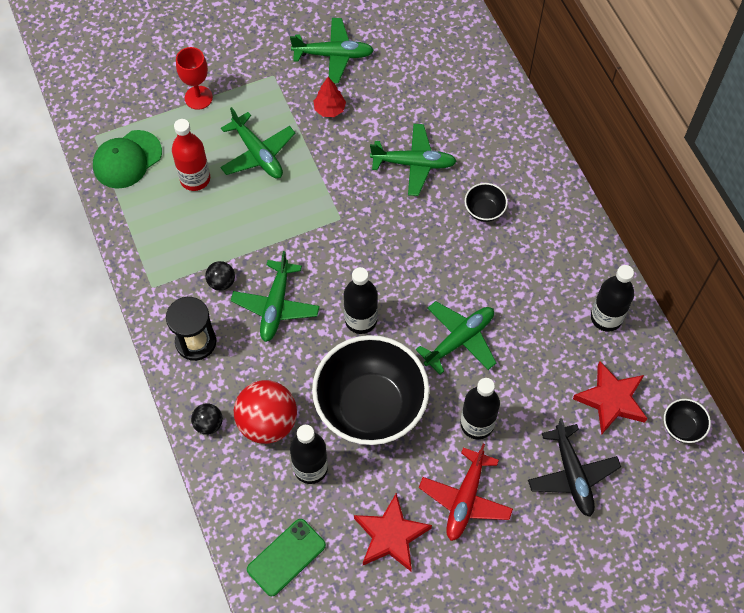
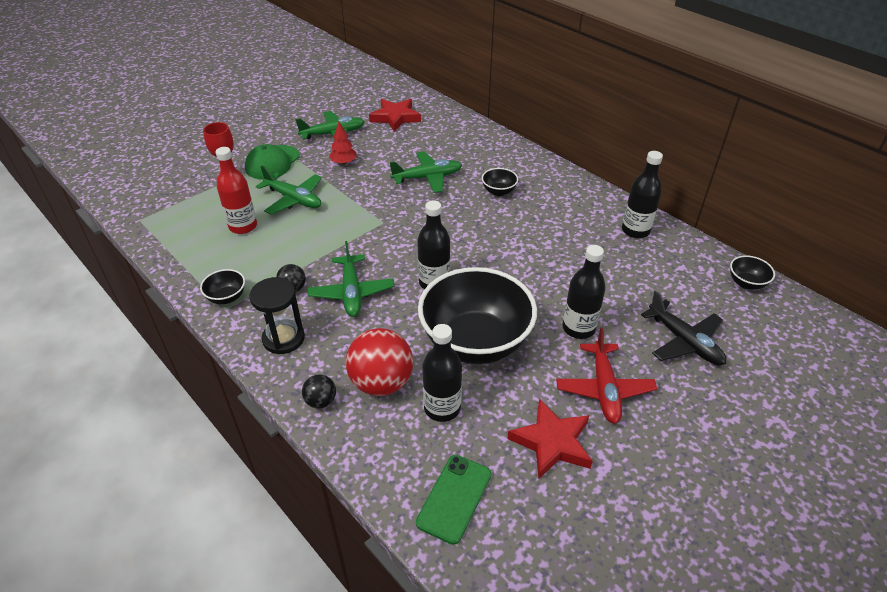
camera: 20 degrees left, 20 degrees down
green cap [93,130,162,188] -> green cap moved to [245,144,300,180]
green plane [416,301,496,375] -> none
red star [573,361,648,434] -> red star moved to [369,99,421,132]
none -> black bowl [200,269,245,304]

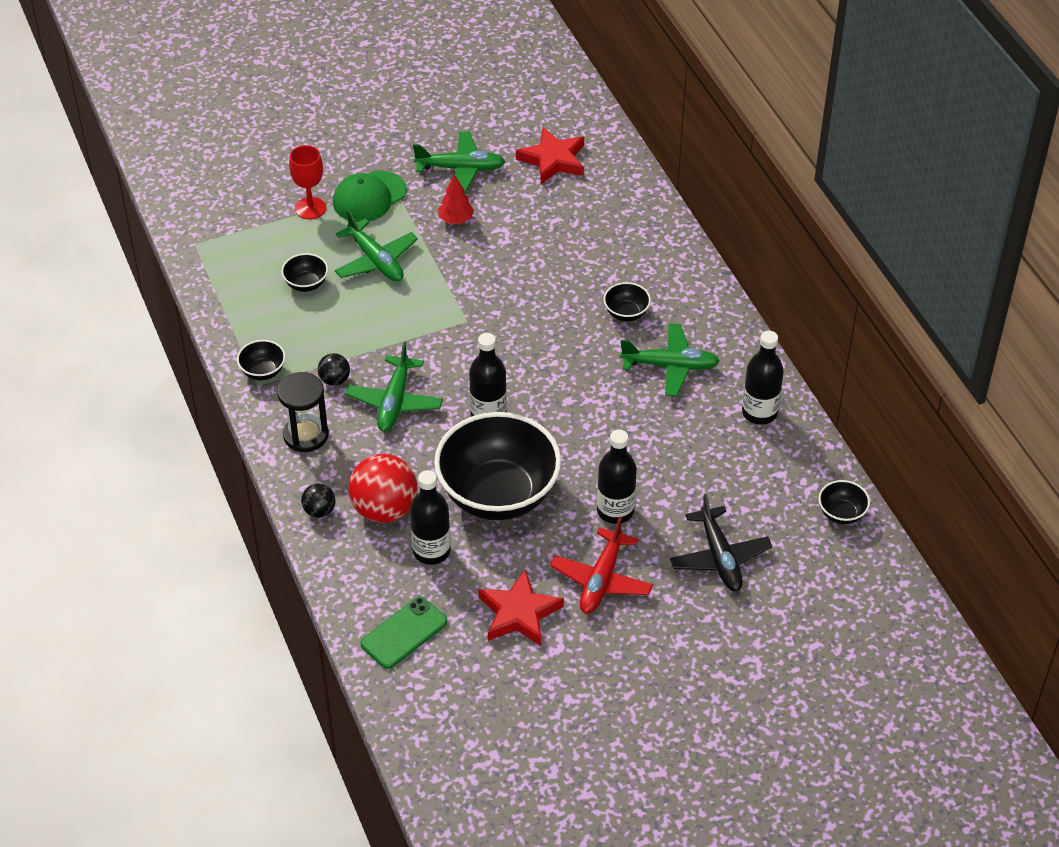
camera: 20 degrees right, 5 degrees up
red bottle [215,147,257,234] -> black bowl [281,253,328,292]
green plane [390,151,462,193] -> green plane moved to [620,323,720,396]

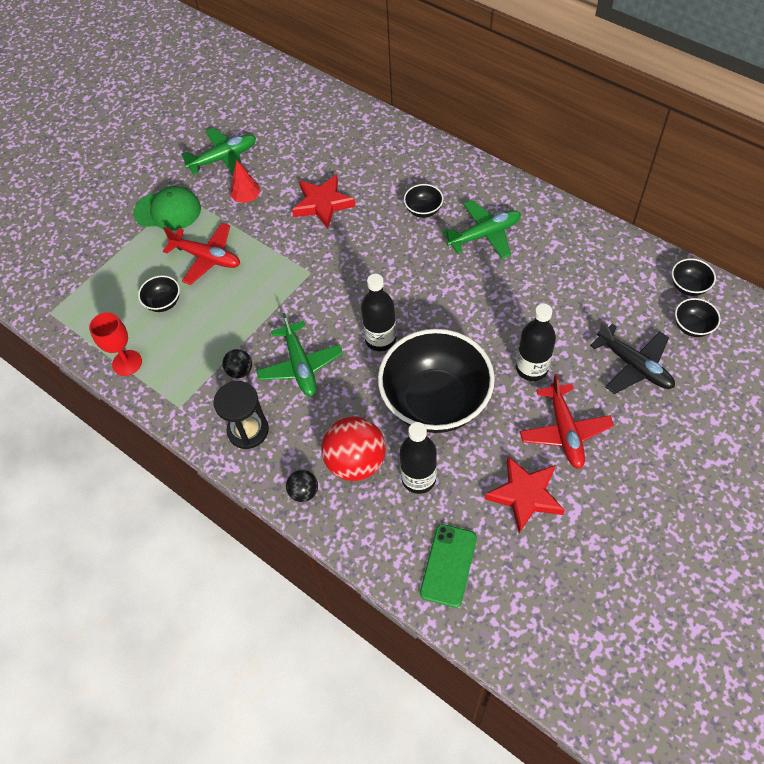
camera: 25 degrees left, 10 degrees up
black bowl [237,340,285,380] -> black bowl moved to [675,298,721,337]
red goblet [289,145,326,220] -> red goblet moved to [89,313,142,376]
green cap [333,170,407,222] -> green cap turned 105 degrees counterclockwise [133,186,201,231]
green plane [335,210,418,282] -> red plane [163,223,240,285]
red star [516,127,584,184] -> red star moved to [292,174,356,229]
black bottle [742,331,784,425] -> none

